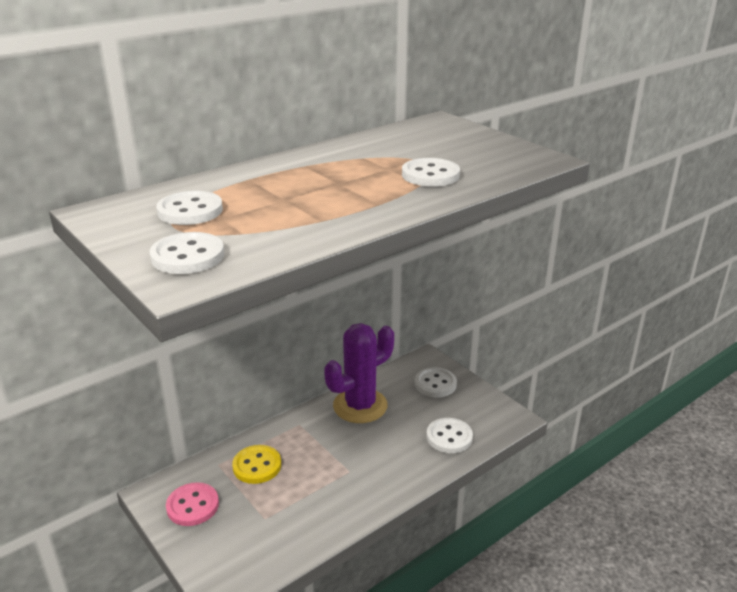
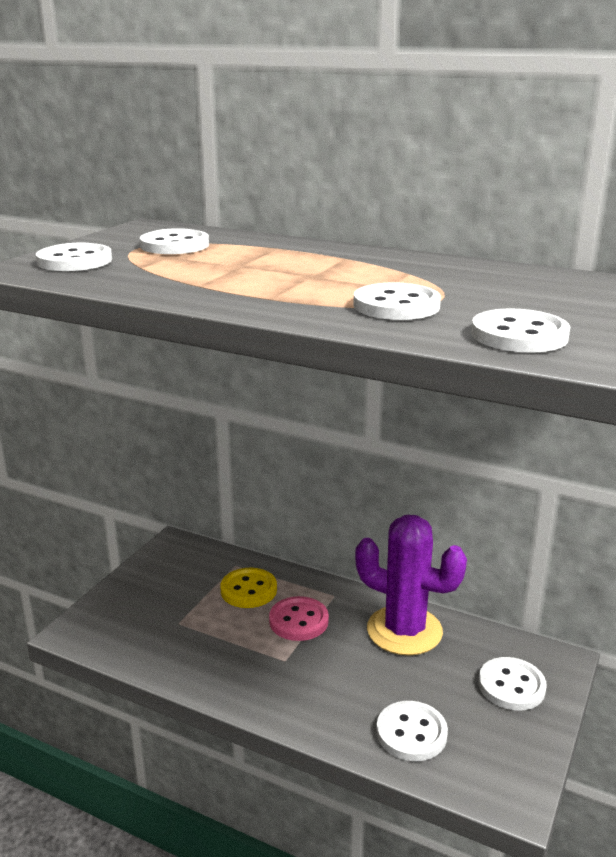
camera: 65 degrees right, 5 degrees down
pink button [166,482,219,526] -> pink button moved to [269,596,329,641]
none -> white button [471,308,570,353]

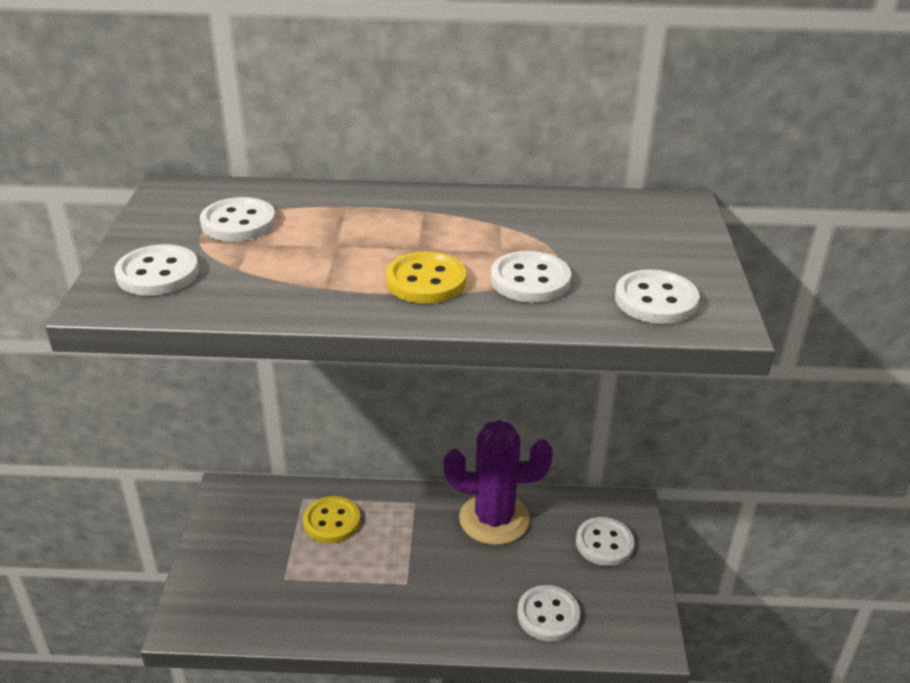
camera: 25 degrees left, 10 degrees up
pink button [269,596,329,641] -> none
none -> yellow button [386,251,467,303]

